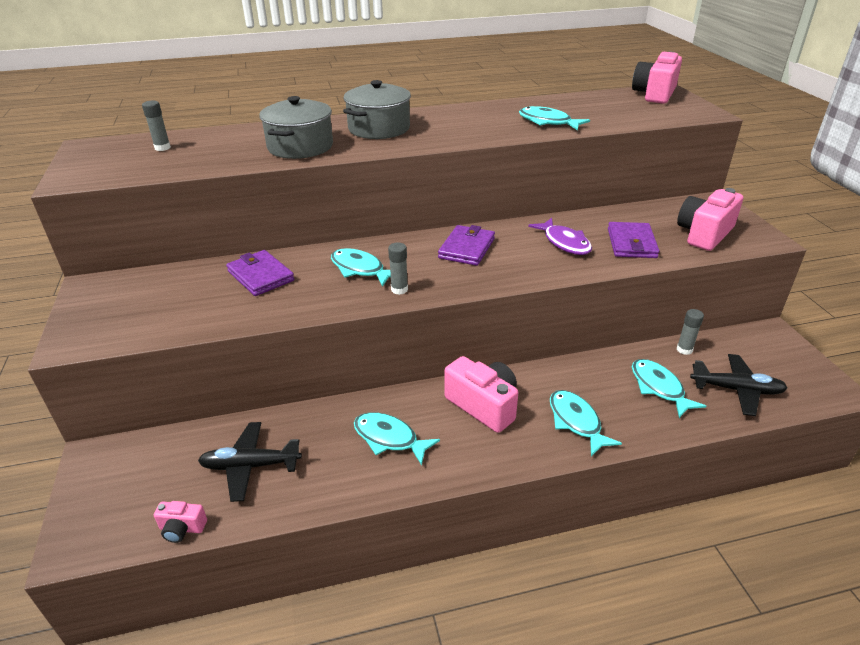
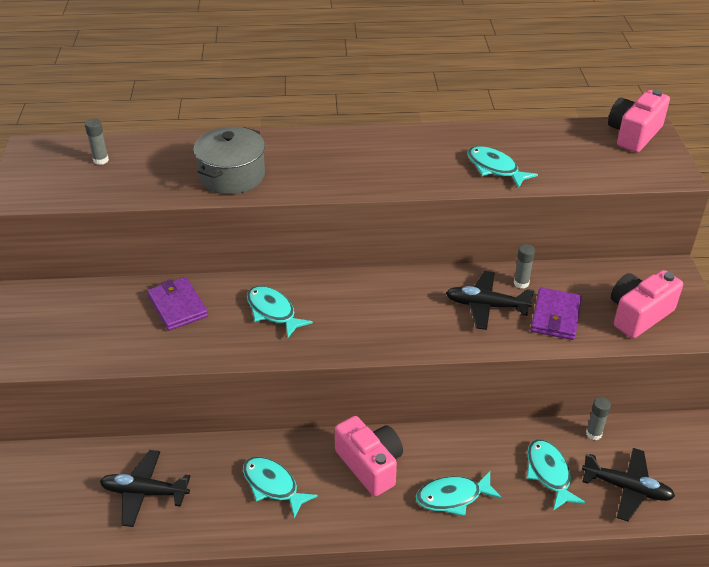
camera: 10 degrees right, 5 degrees up
pink camera [154,501,207,543] -> none
grey pot [343,80,411,139] -> none
grey glue stick [388,242,408,295] -> grey glue stick moved to [514,244,535,289]
purple wallet [438,225,495,266] -> none
purple fish [528,218,592,255] -> black plane [446,271,534,330]
turquoise fish [550,390,622,457] -> turquoise fish turned 90 degrees counterclockwise [416,471,502,516]

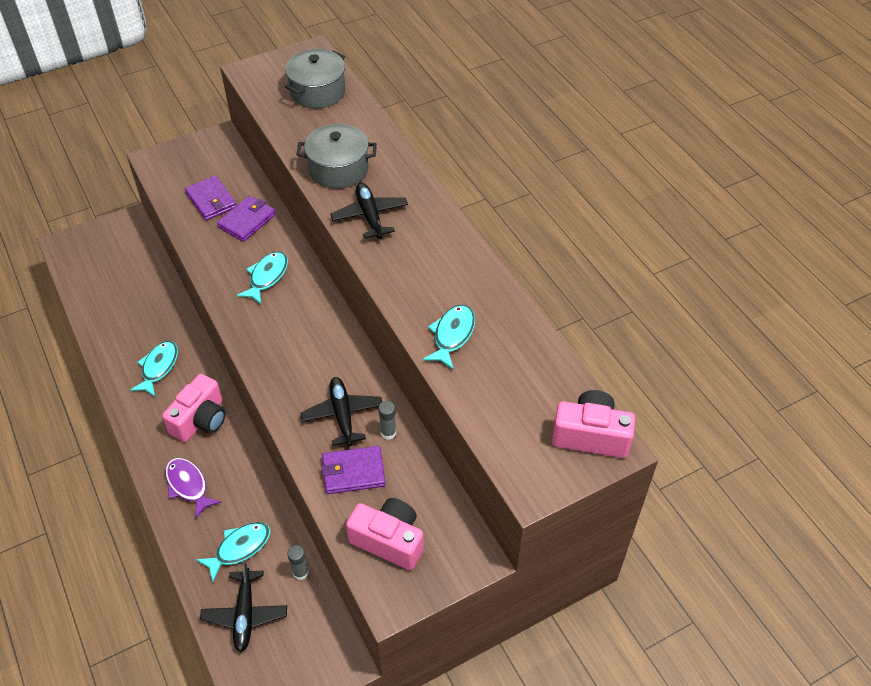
camera: 65 degrees right, 10 degrees up
grey glue stick [85,118,109,165] -> grey pot [285,49,345,108]
black plane [100,450,190,527] -> black plane moved to [330,183,408,239]
turquoise fish [416,471,502,516] -> purple fish [165,458,222,519]
none -> purple wallet [185,176,237,221]

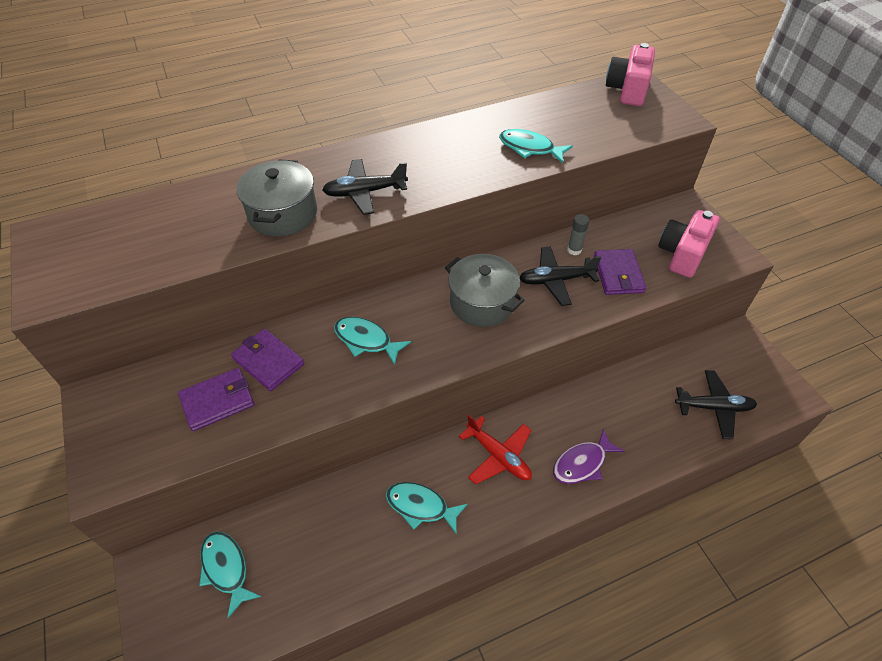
camera: 85 degrees left, 0 degrees up
pink camera [162,374,226,442] -> red plane [459,415,532,485]
turquoise fish [196,522,270,582] -> turquoise fish moved to [199,531,262,618]
grey pot [285,49,345,108] -> grey pot moved to [445,254,525,327]
grey glue stick [287,545,309,580] -> none

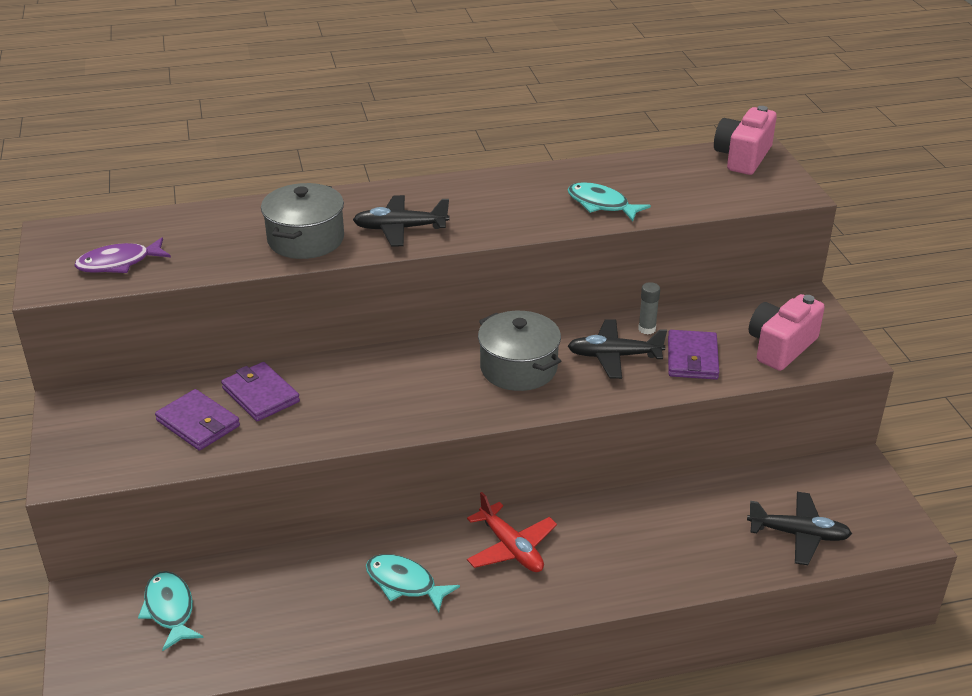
camera: 10 degrees right, 15 degrees down
purple wallet [178,368,255,431] -> purple wallet turned 60 degrees clockwise [155,389,240,451]
turquoise fish [334,317,411,365] -> none
purple fish [553,429,624,484] -> purple fish moved to [74,237,171,273]

